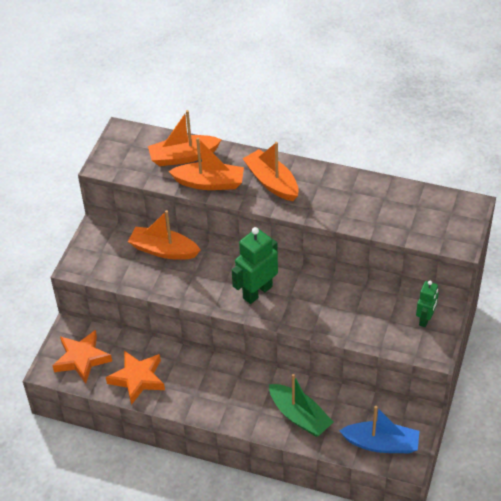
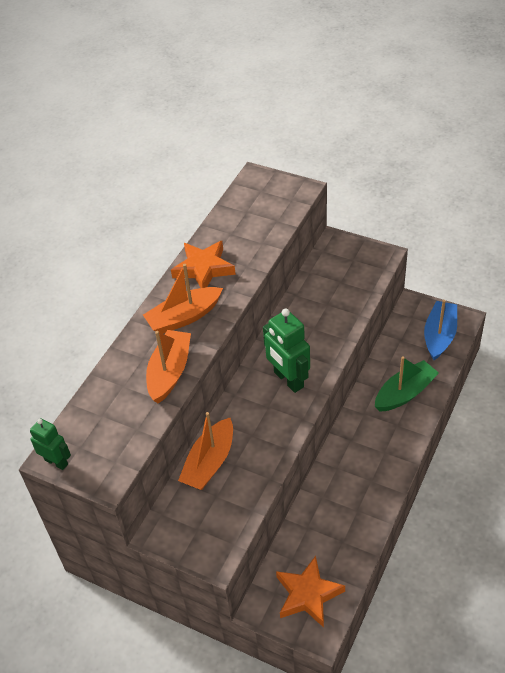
camera: 80 degrees left, 0 degrees up
orange star [106,350,165,405] -> orange star moved to [171,241,236,288]
orange boat [148,110,222,166] -> none
green robot [416,281,439,327] -> green robot moved to [30,418,71,470]

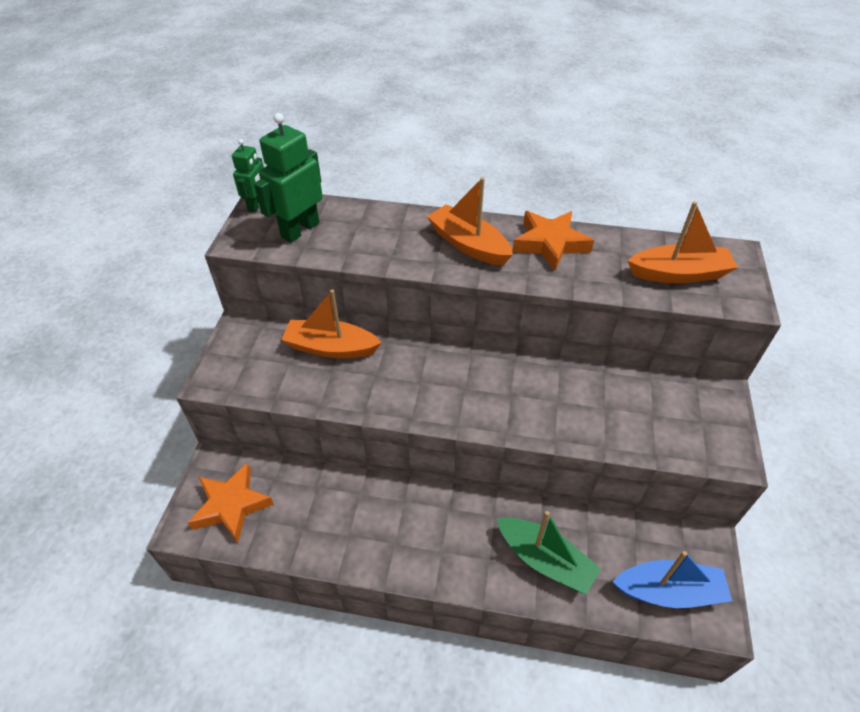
camera: 70 degrees right, 0 degrees up
orange boat [146,330,191,403] -> orange boat moved to [628,201,738,283]
green robot [263,308,310,393] -> green robot moved to [254,113,323,243]

